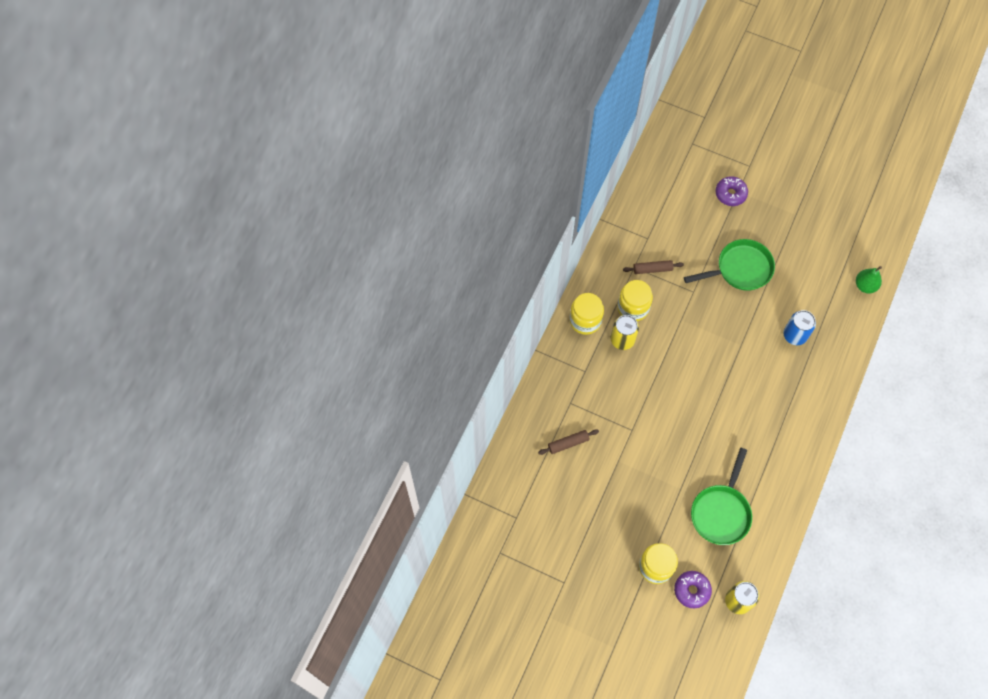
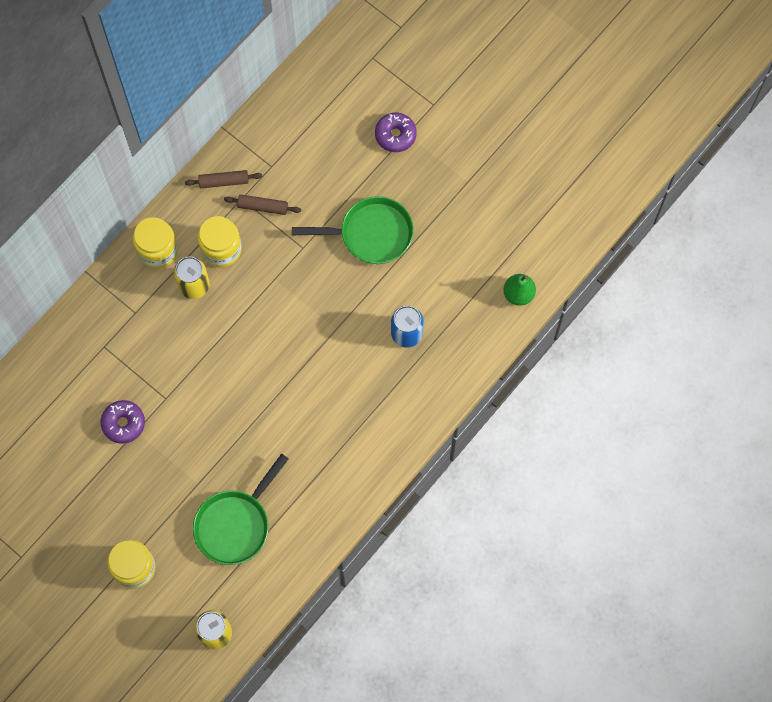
camera: 15 degrees right, 5 degrees up
brown rolling pin [538,429,599,455] -> brown rolling pin moved to [185,170,262,188]
purple donut [674,571,712,608] -> purple donut moved to [101,400,145,444]

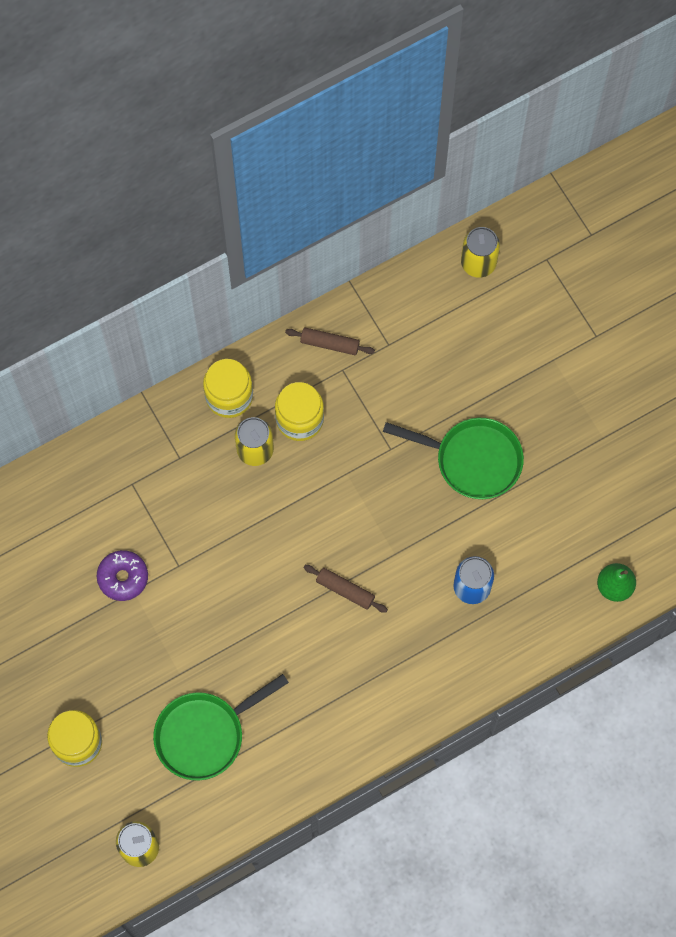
camera: 20 degrees right, 0 degrees up
brown rolling pin [224,194,301,215] -> brown rolling pin moved to [303,565,388,613]
purple donut [375,113,417,152] -> none
none -> yellow can [461,227,500,278]

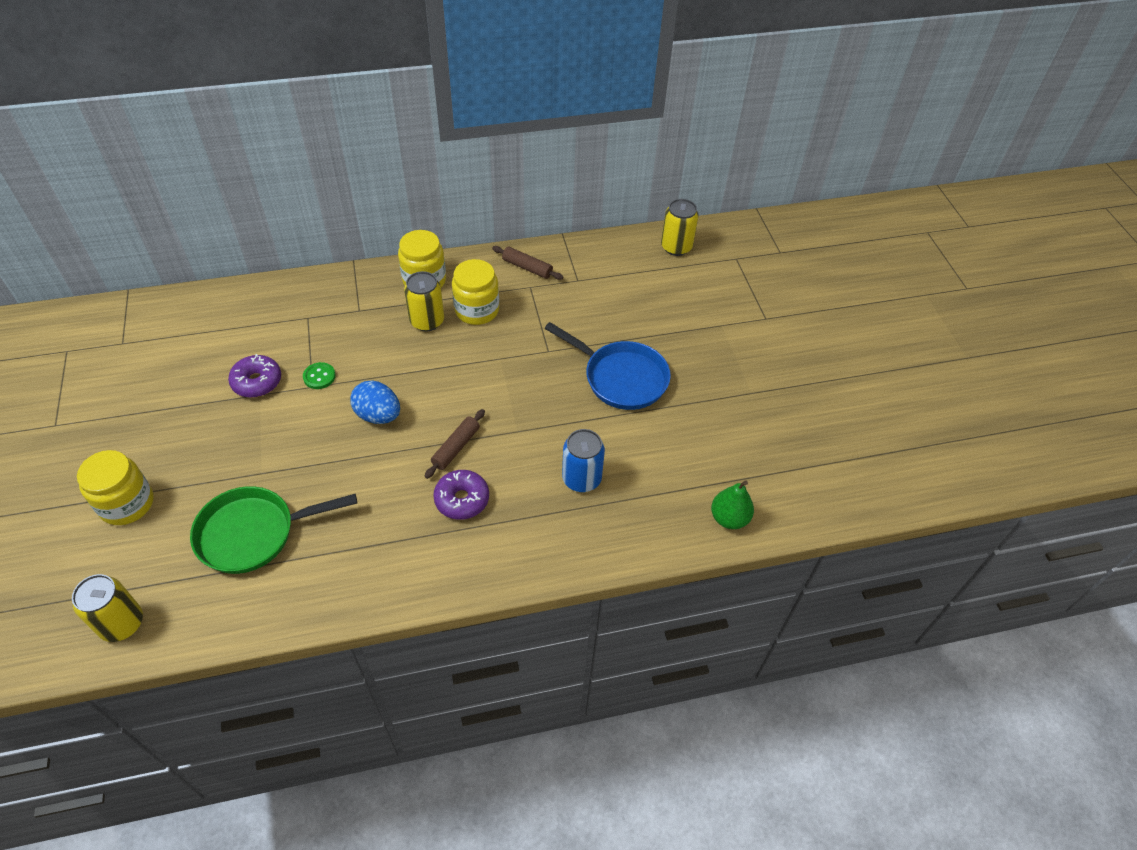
camera: 15 degrees right, 20 degrees down
brown rolling pin [303,565,388,613] -> brown rolling pin turned 75 degrees clockwise [425,409,485,479]
green pan [383,418,524,499] -> blue pan [544,322,671,410]
none -> green button [303,362,336,389]
none -> blue egg [350,381,400,424]
none -> purple donut [433,470,489,520]

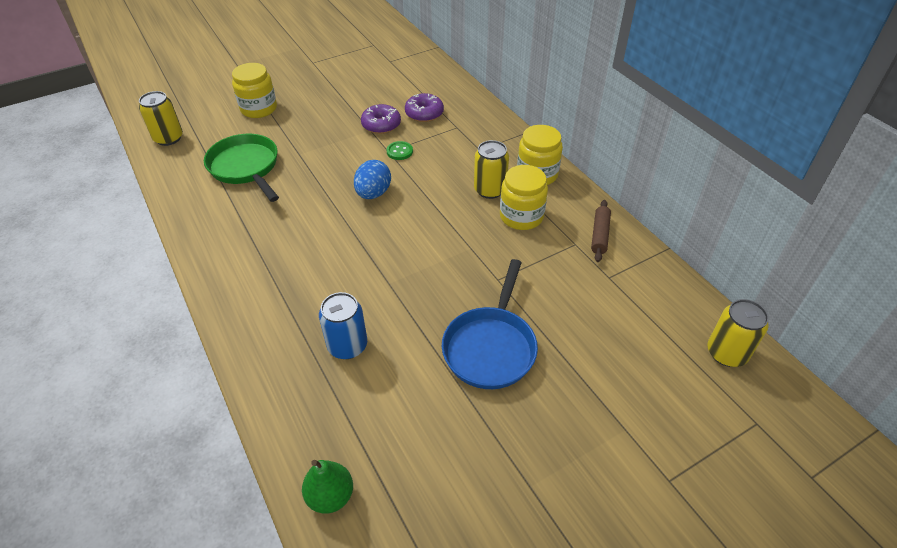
camera: 75 degrees right, 5 degrees down
brown rolling pin [425,409,485,479] -> none
purple donut [433,470,489,520] -> purple donut moved to [405,93,444,122]

